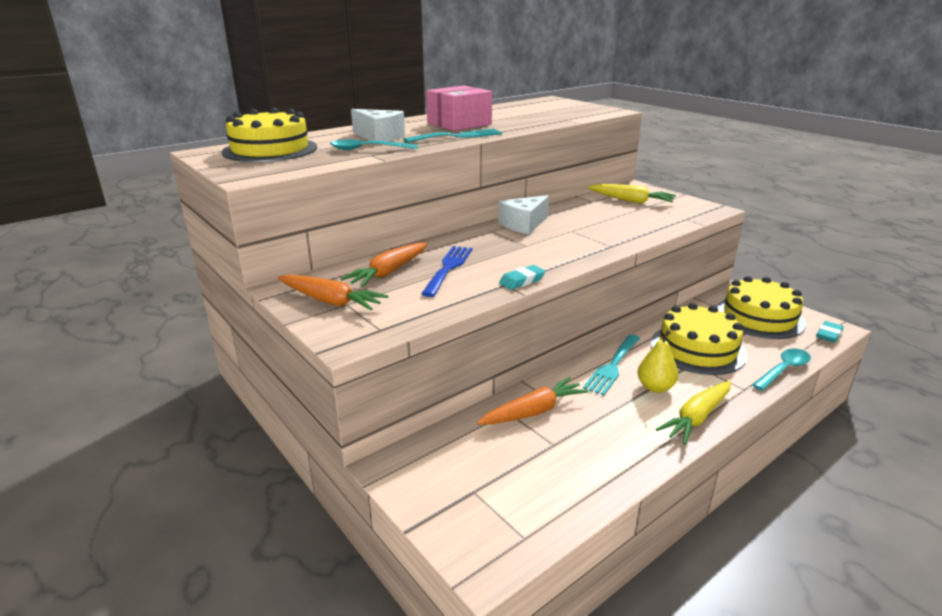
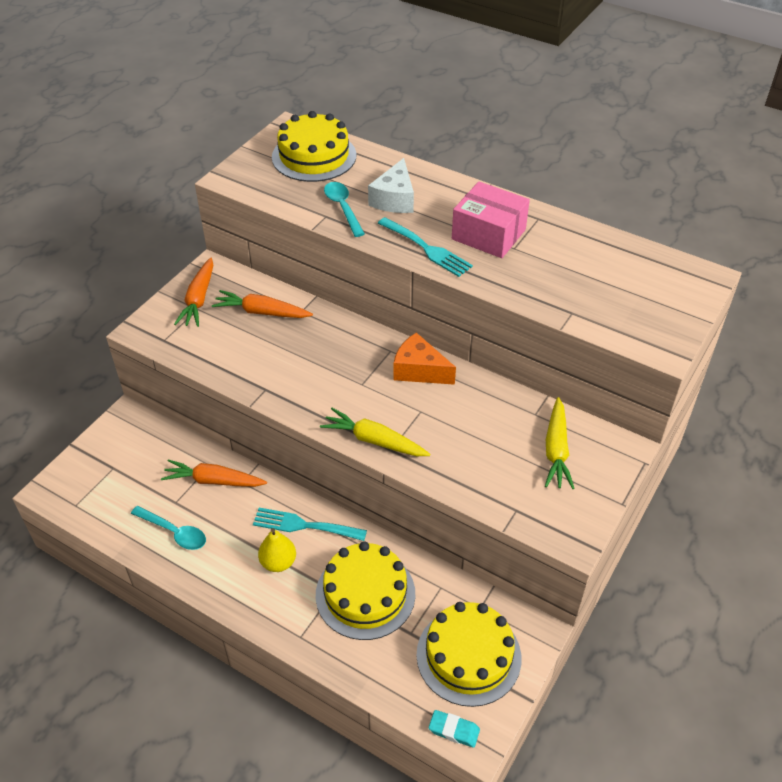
camera: 70 degrees right, 20 degrees up
blue fork [421,246,473,297] -> none
orange carrot [477,377,588,425] -> orange carrot turned 150 degrees clockwise [161,460,267,487]
white cheese [498,195,549,234] -> orange cheese [393,333,456,385]
turquoise eraser [499,265,545,290] -> none
yellow carrot [656,381,731,445] -> yellow carrot moved to [320,408,430,456]
turquoise spoon [752,349,811,391] -> turquoise spoon moved to [131,506,206,550]

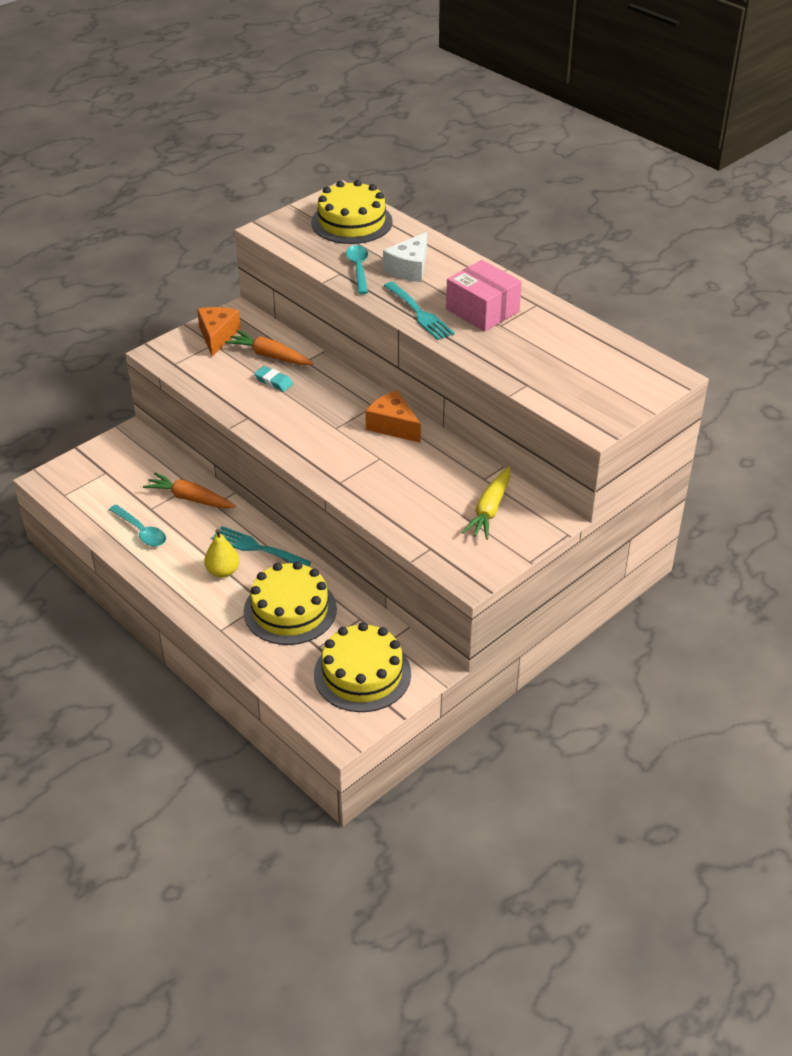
camera: 15 degrees right, 5 degrees down
orange carrot [174,257,213,327] -> orange cheese [197,307,241,357]
yellow carrot [320,408,430,456] -> none
turquoise eraser [429,710,480,748] -> turquoise eraser moved to [254,366,293,392]

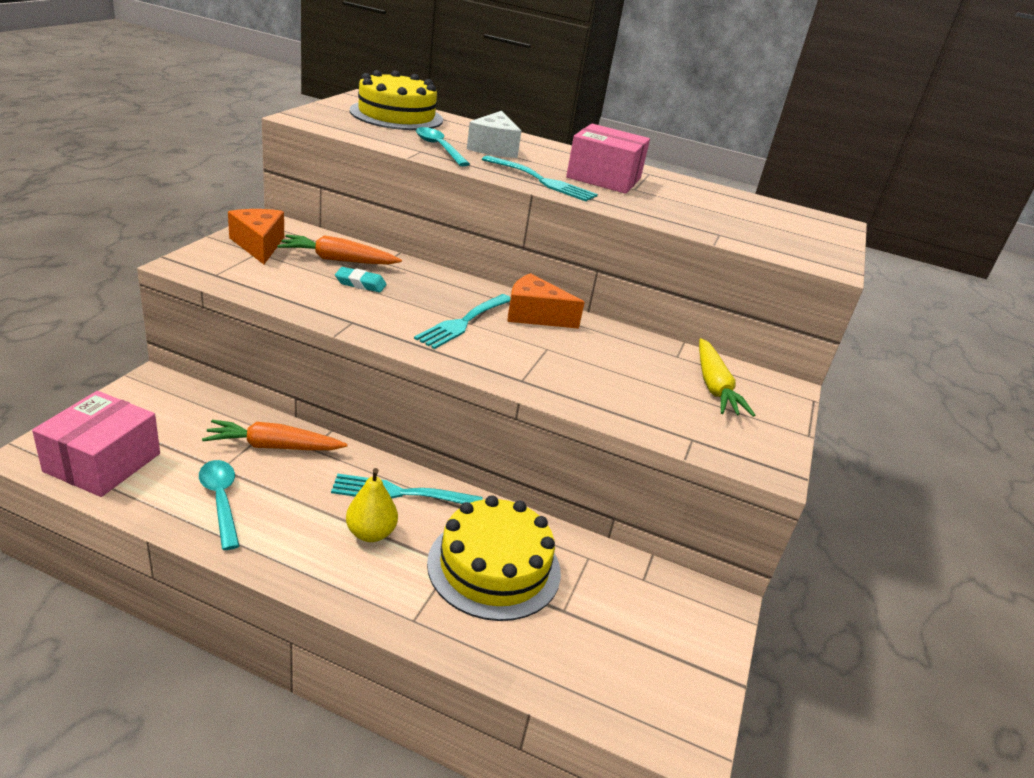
camera: 30 degrees left, 10 degrees down
turquoise spoon [109,505,166,547] -> turquoise spoon turned 135 degrees counterclockwise [199,460,239,550]
yellow cake [314,622,411,712] -> none
none -> pink box [32,391,160,497]
none -> turquoise fork [414,294,511,349]

